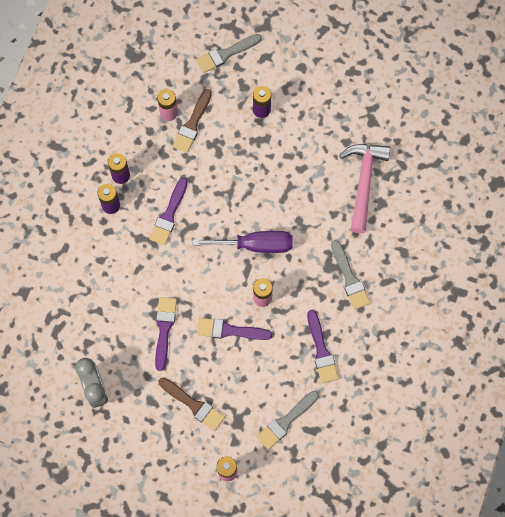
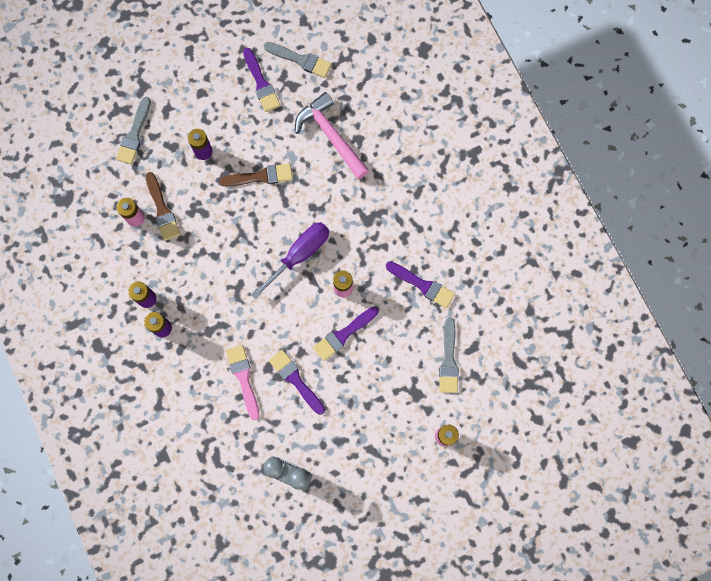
camera: 45 degrees left, 5 degrees up
purple brush [149,178,188,245] -> purple brush moved to [243,48,280,112]
brown brush [159,377,225,431] -> brown brush moved to [219,163,293,187]
grey brush [331,240,370,310] -> grey brush moved to [264,42,332,78]
none -> pink brush [226,345,259,420]

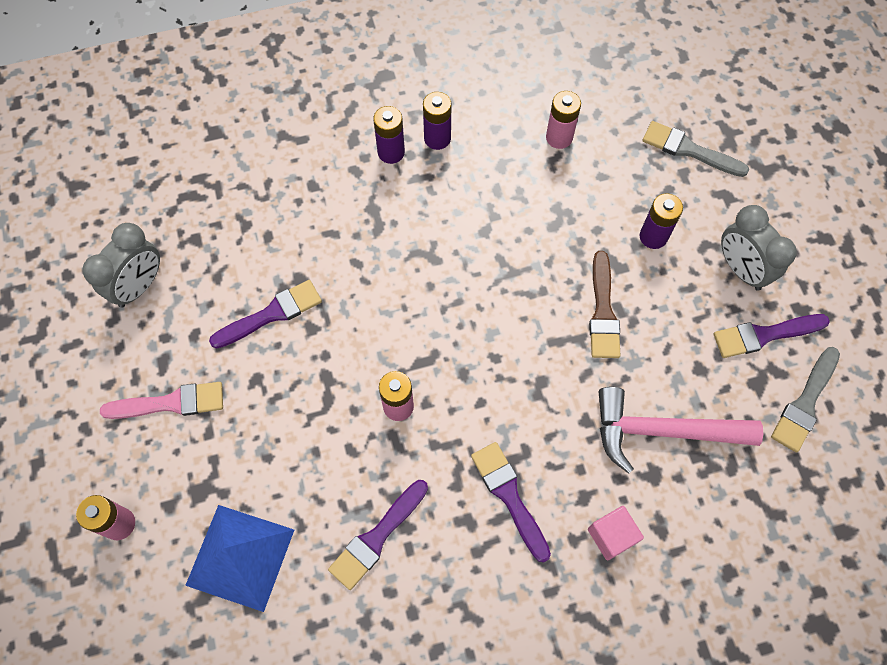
camera: 100 degrees right, 10 degrees down
brown brush [145,172,180,241] -> none
pink brush [226,345,259,420] -> pink brush moved to [100,382,223,419]
purple screwdriver [251,222,330,299] -> none
pink hammer [295,92,369,179] -> pink hammer turned 150 degrees counterclockwise [599,387,763,474]
purple brush [313,307,378,361] -> purple brush moved to [471,442,551,563]
grey brush [439,317,459,393] -> blue pyramid [185,505,294,612]
none -> pink cube [588,506,644,561]
none -> grey clock [721,205,797,291]

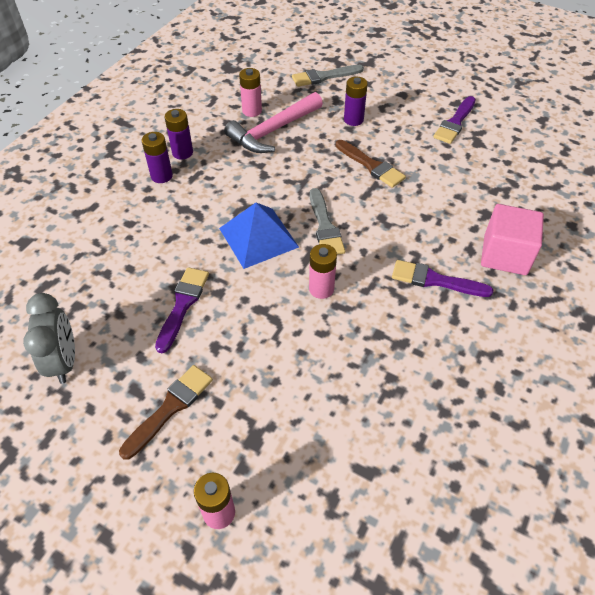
camera: 45 degrees left, 15 degrees down
pink brush [100,382,223,419] -> brown brush [119,365,213,460]
blue pyramid [185,505,294,612] -> blue pyramid moved to [219,202,299,269]
purple brush [328,480,428,590] -> none
pink cube [588,506,644,561] -> pink cube [481,204,544,275], size x1.68
pink hammer [599,387,763,474] -> pink hammer moved to [224,92,323,153]
grey clock [721,205,797,291] -> none
grey brush [771,347,840,452] -> grey brush moved to [310,188,345,255]

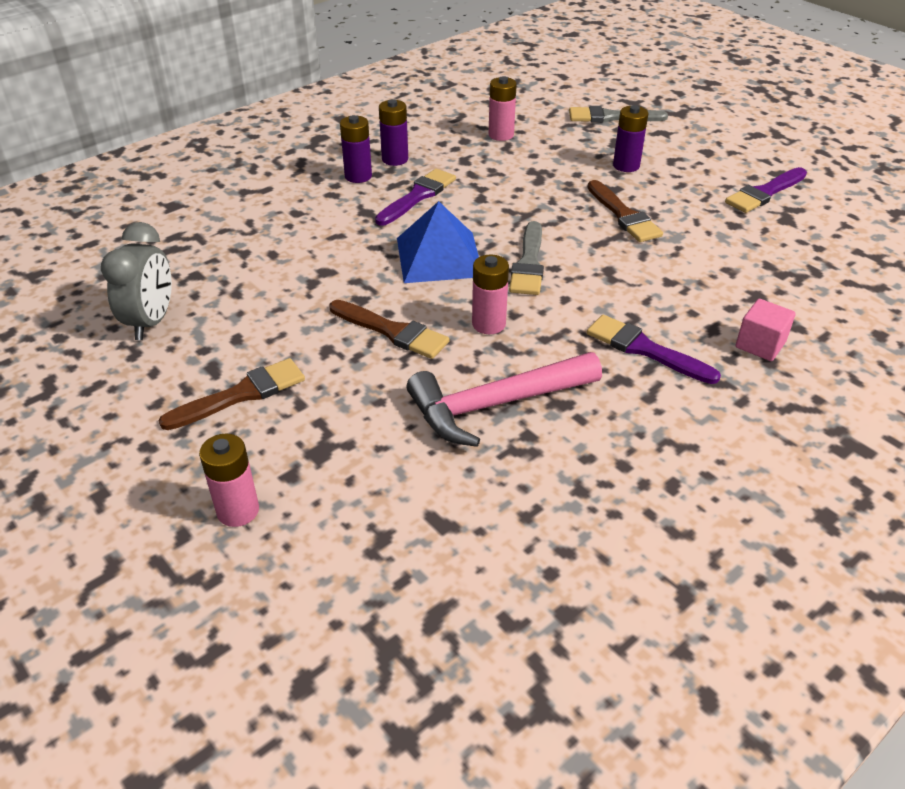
camera: 20 degrees right, 10 degrees down
purple brush [155,267,209,353] -> purple brush moved to [375,169,456,226]
pink hammer [224,92,323,153] -> pink hammer moved to [406,352,602,447]
pink cube [481,204,544,275] -> pink cube [735,299,796,361], size x0.60
none -> brown brush [330,300,449,359]

